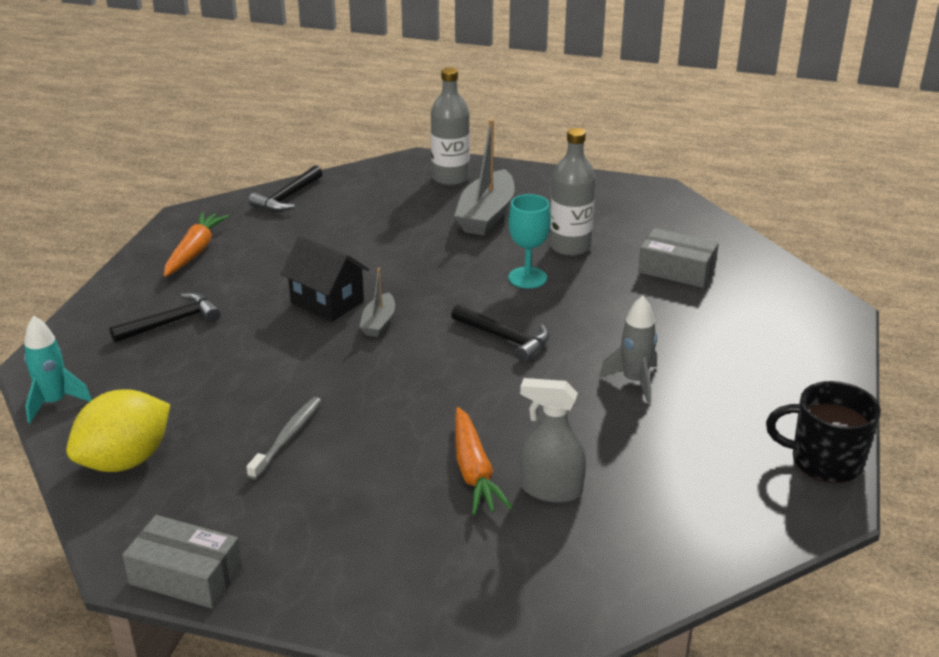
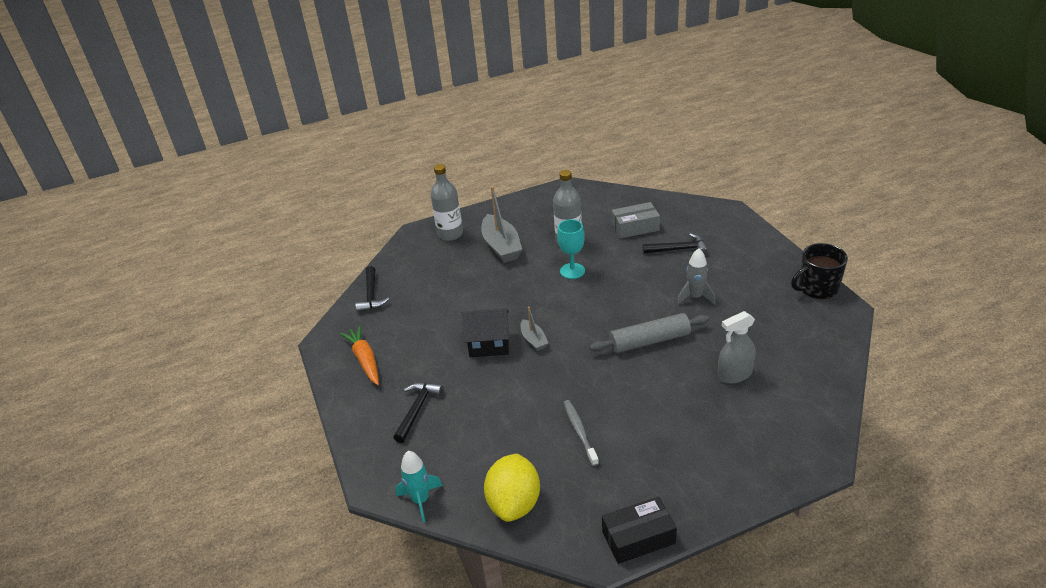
camera: 35 degrees left, 5 degrees up
grey box [122,515,242,608] -> black box [602,497,677,564]
black hammer [451,304,549,362] -> black hammer moved to [643,233,708,255]
orange carrot [455,407,513,515] -> none
none -> grey rolling pin [589,313,709,353]

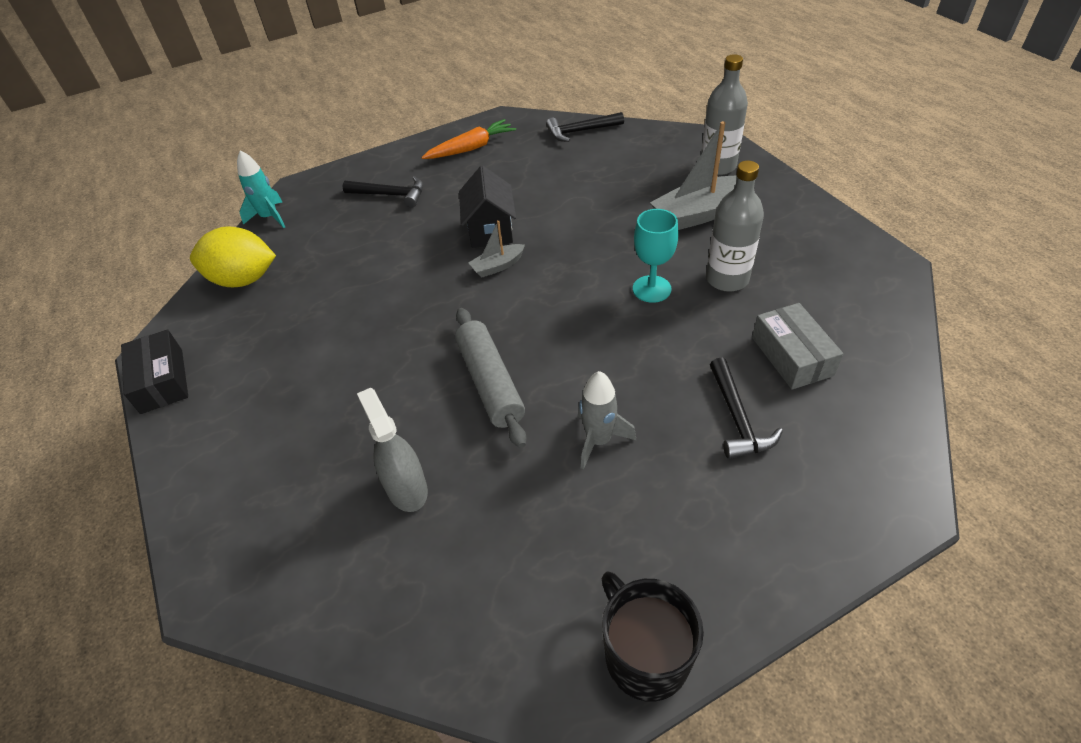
camera: 85 degrees right, 10 degrees up
grey toothbrush [563,400,599,466] -> none

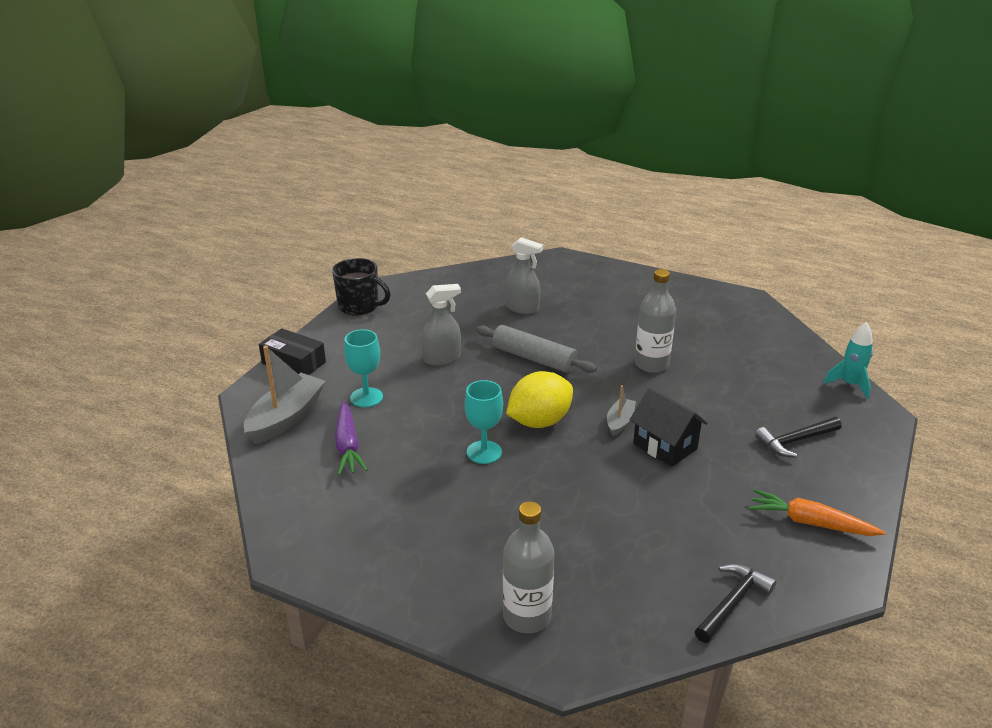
camera: 140 degrees right, 15 degrees down
black box [121,329,188,414] -> black box moved to [259,328,326,375]
yellow lemon [190,226,276,287] -> yellow lemon moved to [506,371,573,428]
orange carrot [421,119,516,159] -> orange carrot turned 90 degrees clockwise [749,489,886,536]
grey rocket [578,371,636,470] -> grey spray bottle [421,284,461,366]
grey boat [650,121,737,230] -> grey boat moved to [244,345,325,444]
grey bottle [706,161,764,292] -> grey bottle moved to [635,269,676,373]
black hammer [710,358,783,459] -> turquoise goblet [344,329,383,407]
grey box [752,303,843,389] -> purple carrot [335,401,368,475]

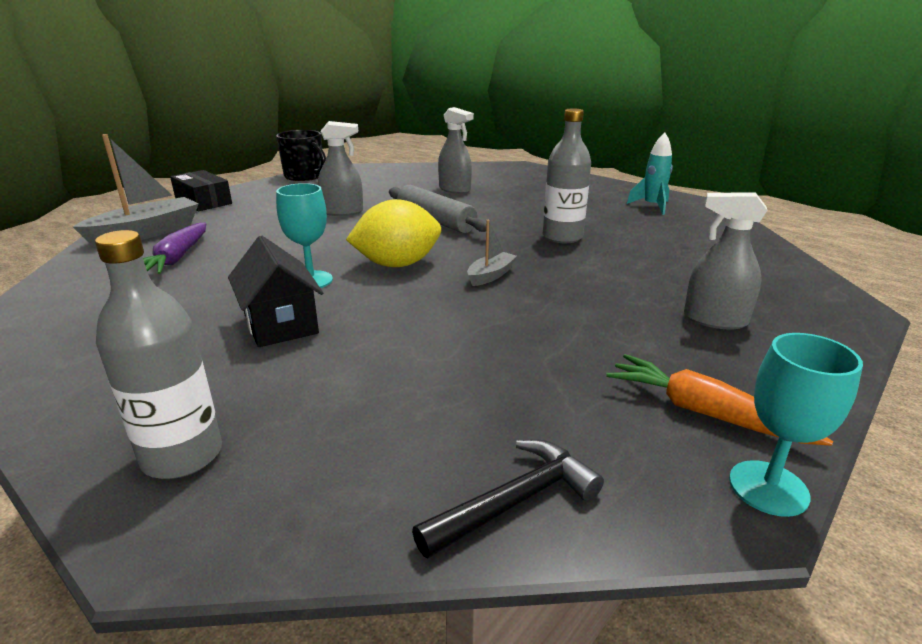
camera: 15 degrees right, 5 degrees down
turquoise goblet [344,329,383,407] -> turquoise goblet moved to [729,333,863,517]
black house [630,388,708,467] -> black house moved to [228,236,323,347]
black hammer [755,417,842,457] -> grey spray bottle [684,192,768,329]
turquoise rocket [824,322,873,399] -> turquoise rocket moved to [627,132,673,215]

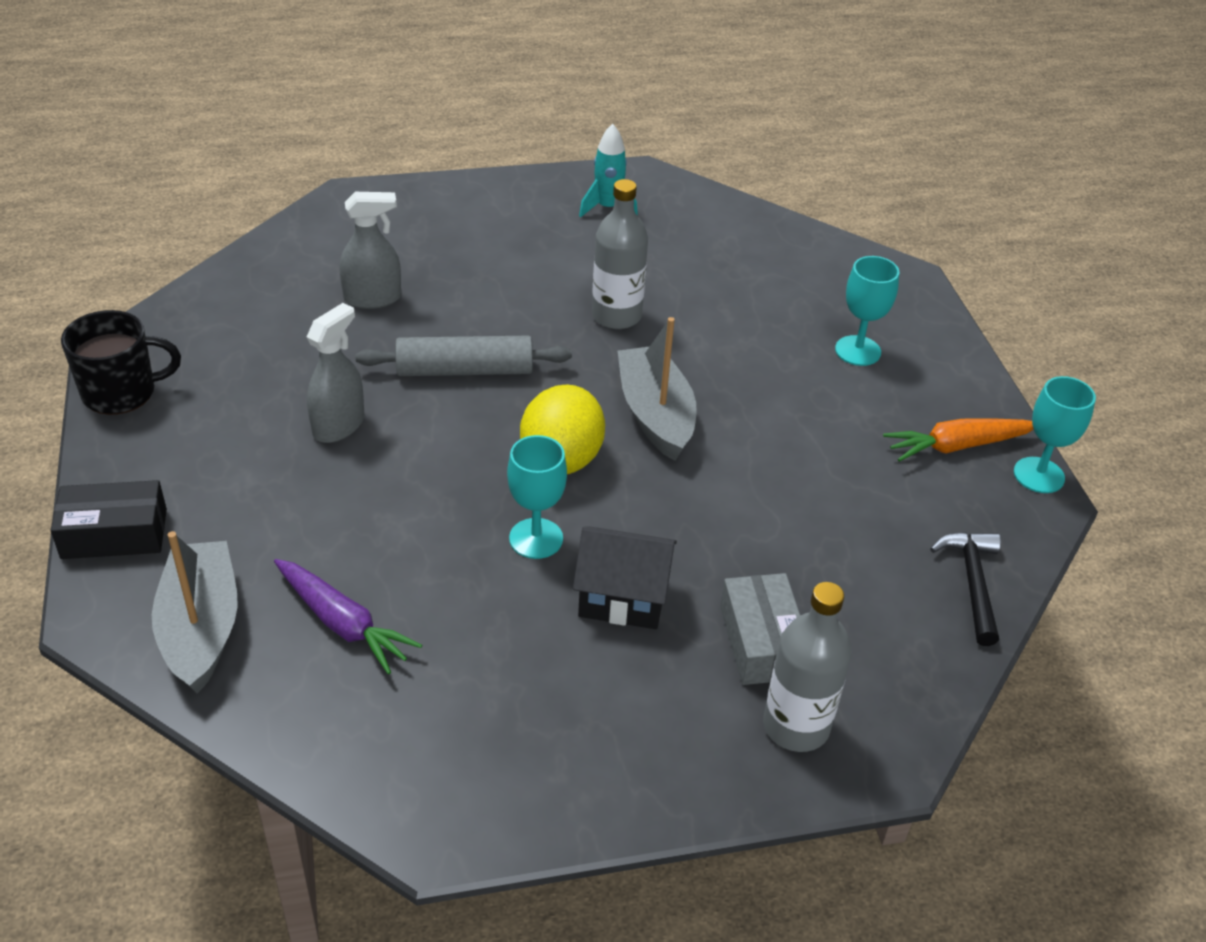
camera: 55 degrees left, 15 degrees up
grey boat [467,220,517,286] -> grey boat [617,317,697,461], size x1.90
grey spray bottle [684,192,768,329] -> turquoise goblet [835,256,899,366]
none -> grey box [720,573,800,685]

